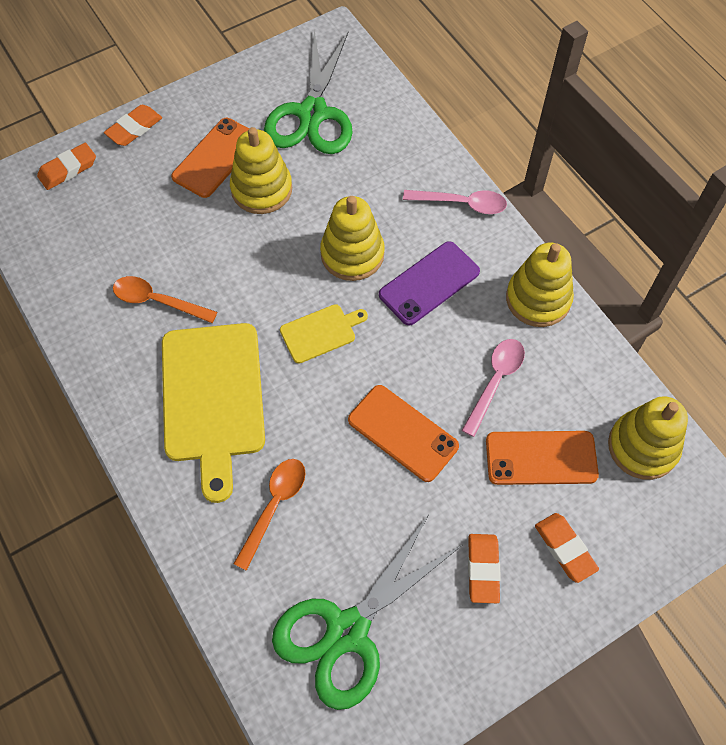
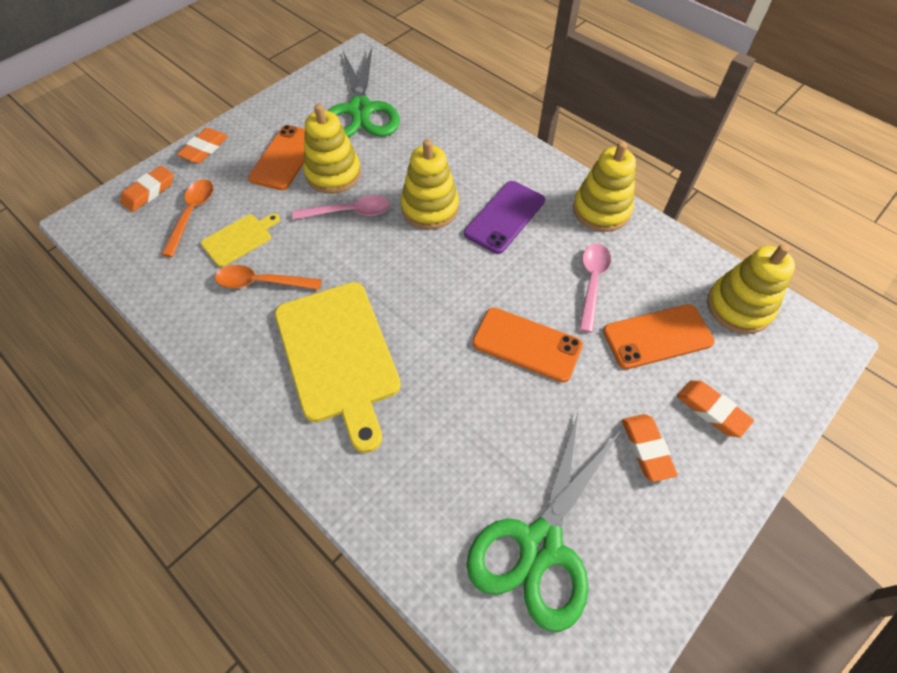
camera: 15 degrees left, 5 degrees down
orange spoon [233,459,306,571] -> orange spoon moved to [161,179,213,257]
yellow cutting board [280,304,368,363] -> yellow cutting board moved to [201,213,280,267]
pink spoon [403,190,507,214] -> pink spoon moved to [292,195,390,220]

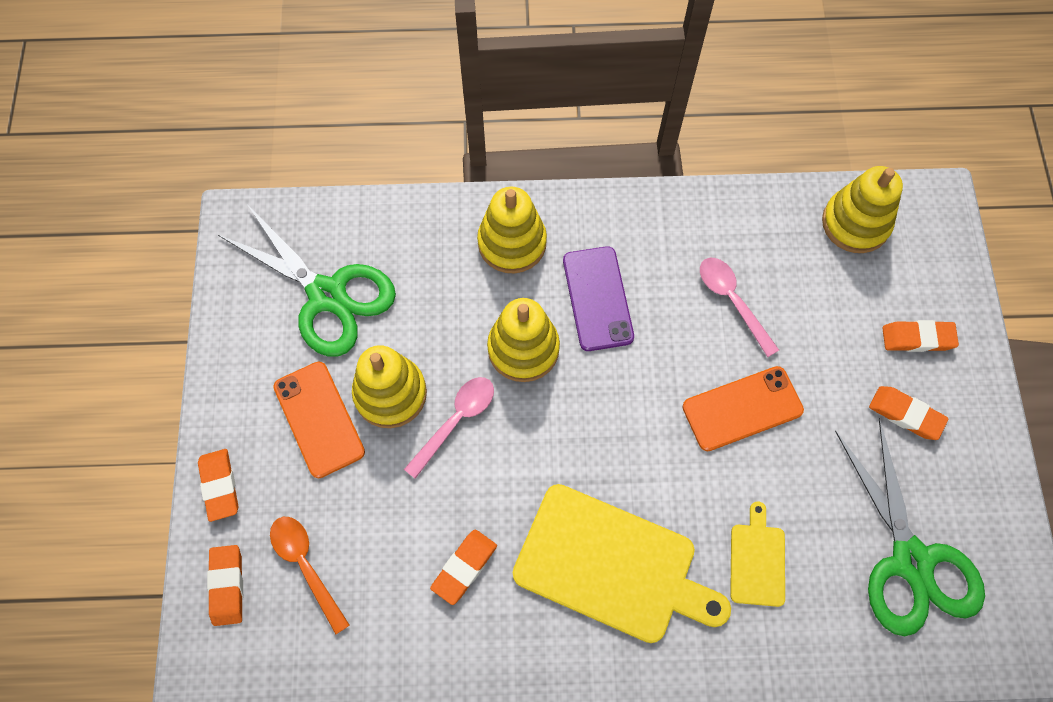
camera: 45 degrees left, 10 degrees up
yellow cutting board [201,213,280,267] -> yellow cutting board moved to [730,501,785,607]
orange spoon [215,265,322,290] -> orange eraser [430,530,497,605]
yellow stacking toy [573,141,636,232] -> yellow stacking toy moved to [477,187,547,274]
orange phone [603,304,715,369] -> none

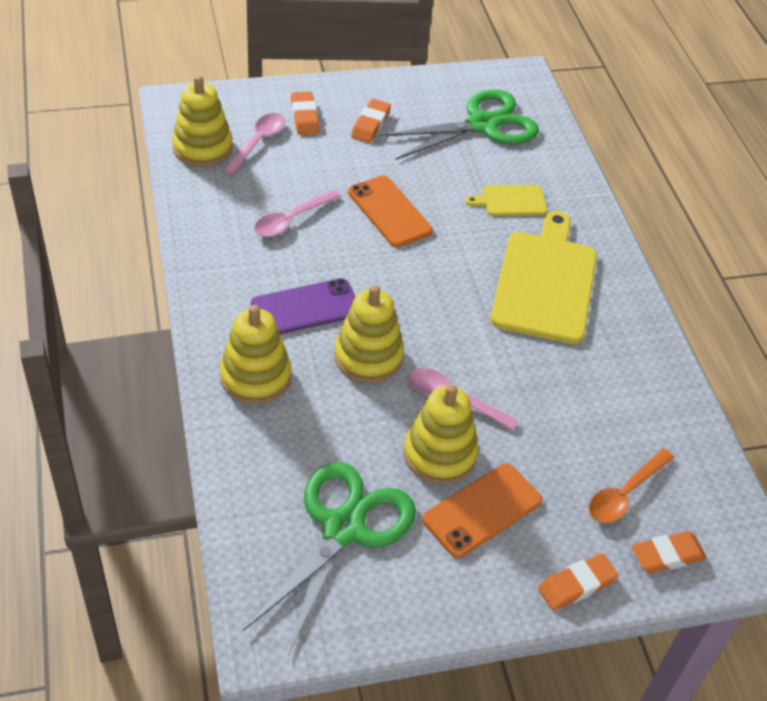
camera: 105 degrees left, 20 degrees down
orange eraser [430,530,497,605] -> none
none -> pink spoon [223,113,285,175]

